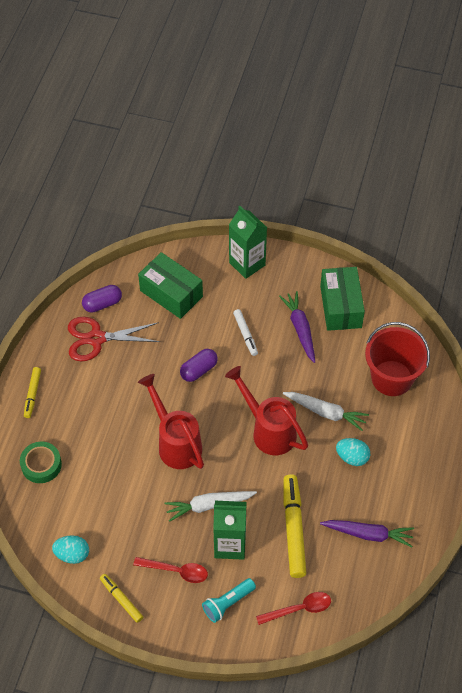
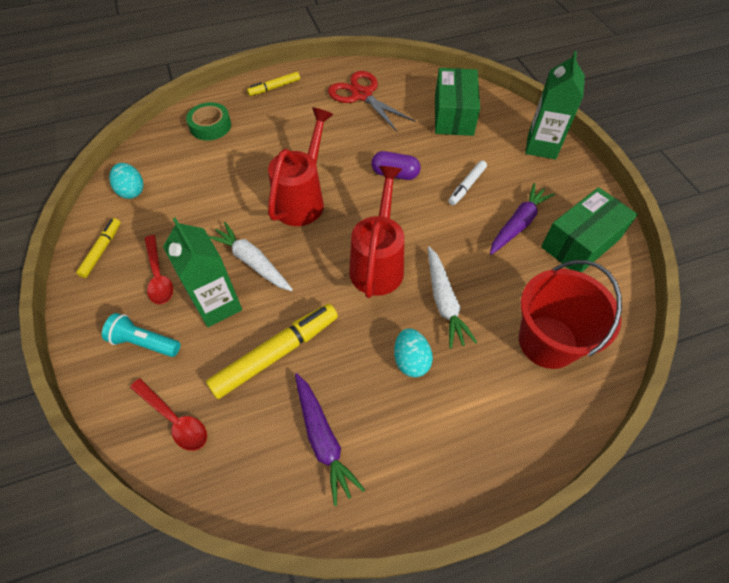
camera: 55 degrees right, 0 degrees up
purple capsule [82,285,122,313] -> none

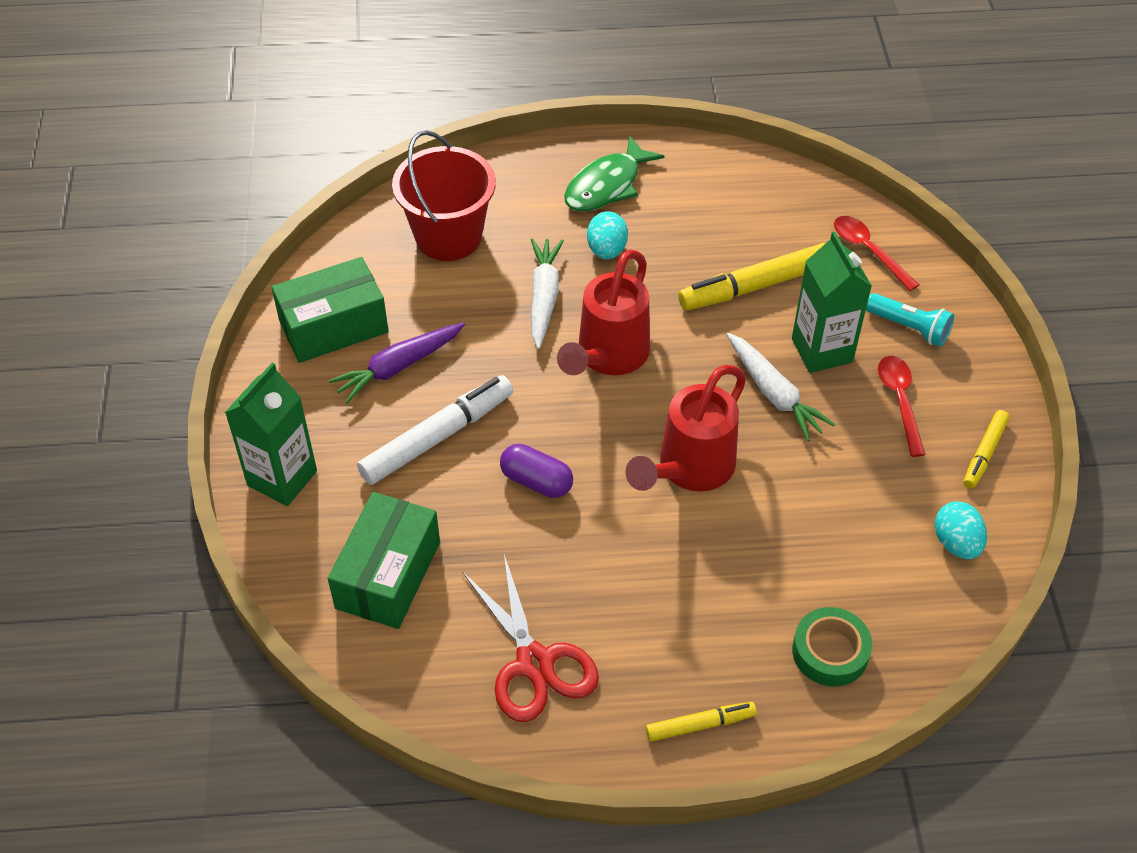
camera: 165 degrees left, 5 degrees down
purple carrot [295,373,365,506] -> none
white marker [448,160,487,205] -> white marker [357,375,513,485], size x1.80
none -> green fish [564,135,664,211]

